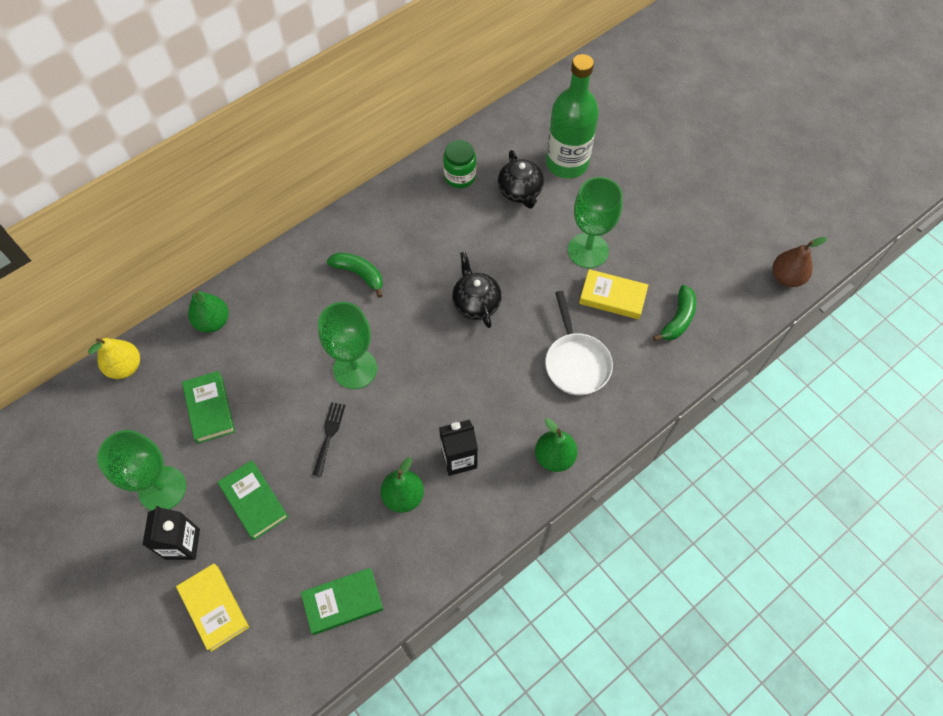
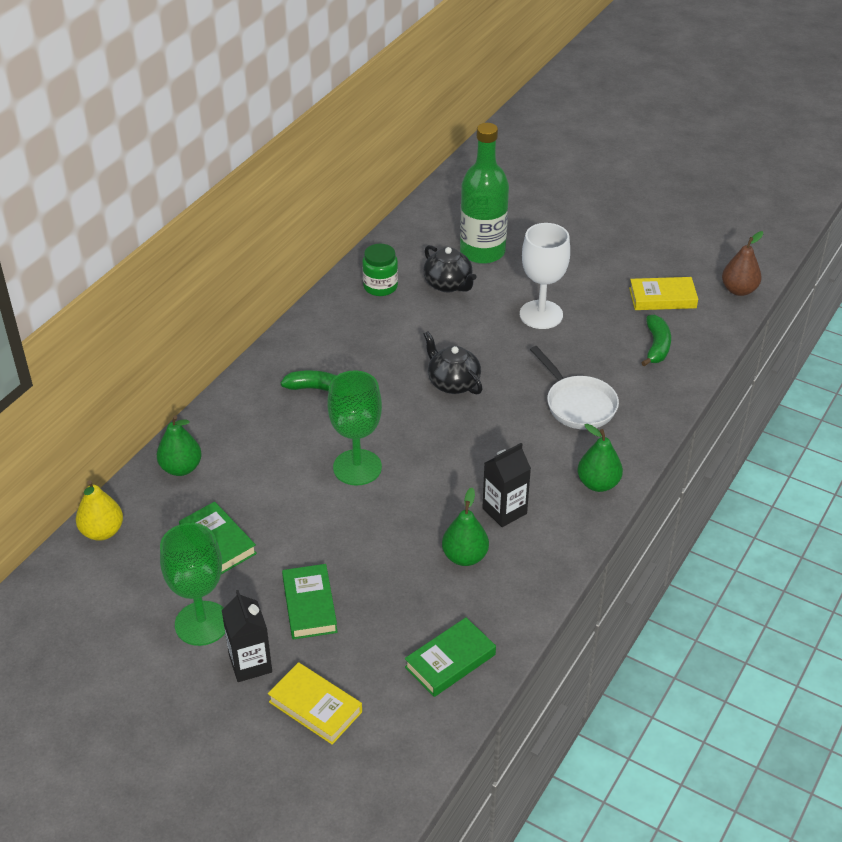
camera: 20 degrees left, 20 degrees down
green book [218,460,289,540] -> green book turned 45 degrees clockwise [282,564,338,639]
black fork [313,402,346,477] -> none
green goblet [568,177,623,268] -> white goblet [520,223,570,329]
yellow book [579,269,648,319] -> yellow book moved to [629,277,698,310]

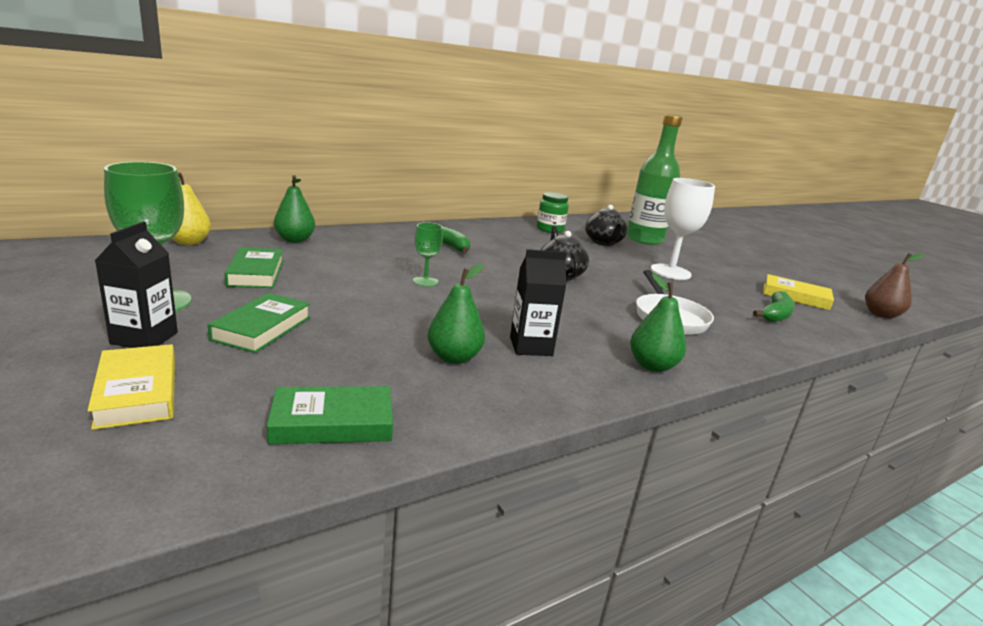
camera: 25 degrees right, 20 degrees down
green goblet [327,370,382,486] -> green goblet [413,222,443,287], size x0.53

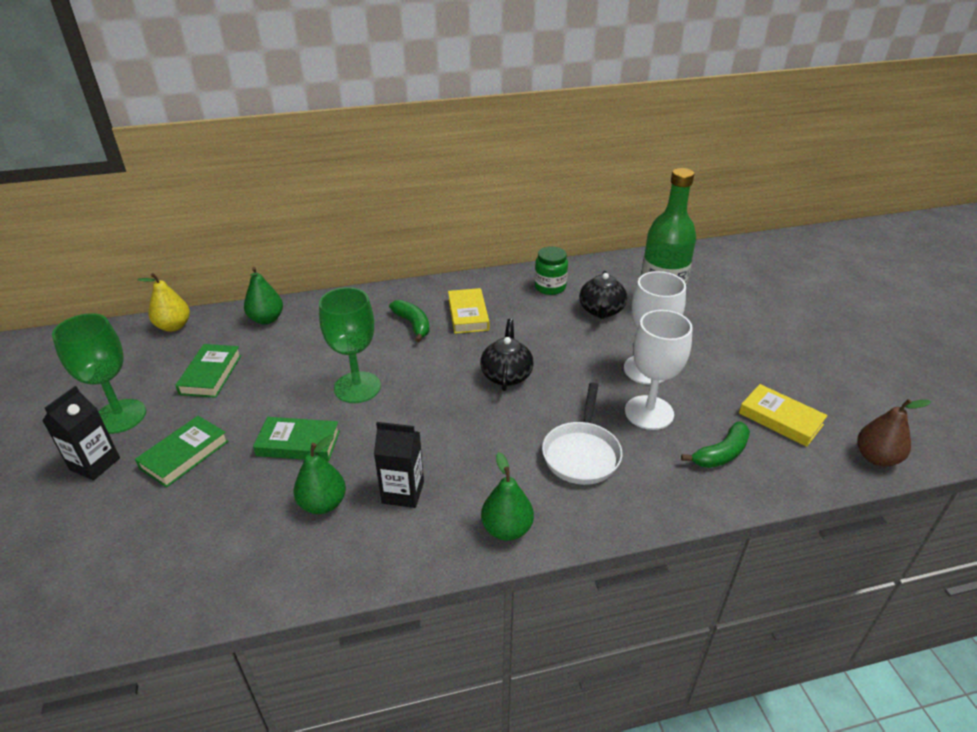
camera: 20 degrees right, 15 degrees up
yellow book [87,344,175,430] -> yellow book moved to [448,288,489,334]
green book [267,386,393,444] -> green book moved to [253,417,340,461]
green goblet [413,222,443,287] -> green goblet [319,287,381,403], size x1.89
none -> white goblet [625,310,693,430]

